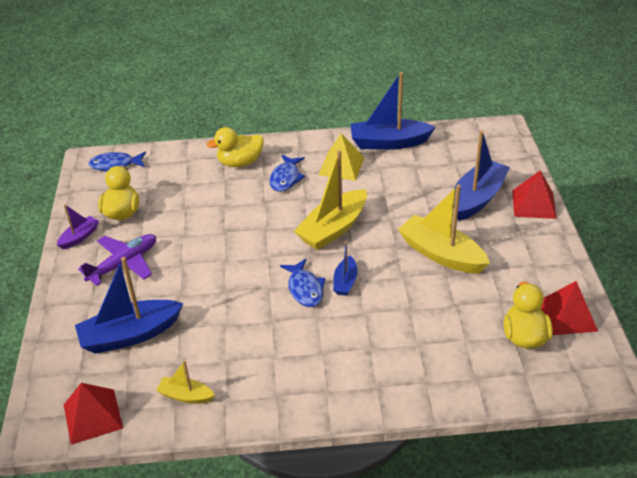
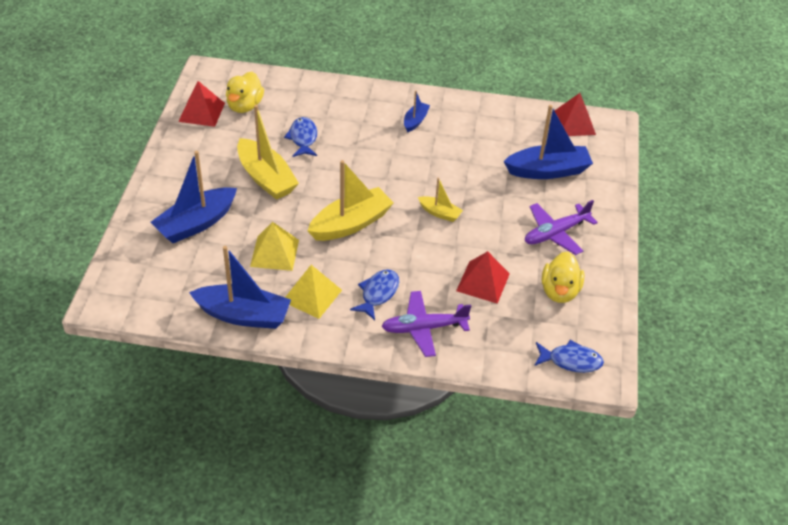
camera: 170 degrees left, 5 degrees up
purple boat [57,204,99,249] -> none
yellow boat [156,360,215,404] -> yellow boat moved to [418,178,463,222]
yellow duck [206,127,264,167] -> purple plane [381,291,471,357]
blue fish [280,259,325,307] -> blue fish moved to [284,117,317,157]
blue boat [333,241,357,296] -> blue boat moved to [404,90,430,132]
red pyramid [512,171,557,219] -> red pyramid moved to [456,251,510,304]
none -> yellow pyramid [250,222,299,271]

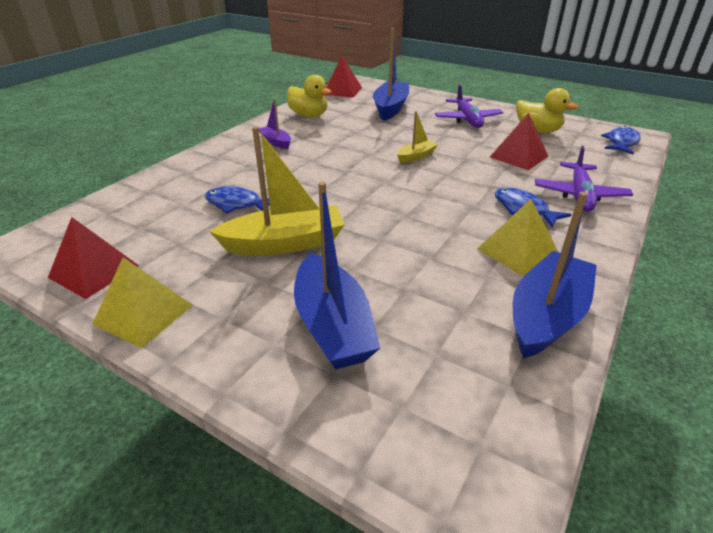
camera: 65 degrees left, 10 degrees down
yellow duck [226,72,264,113] -> yellow duck moved to [287,75,331,117]
yellow pyramid [250,222,299,271] -> yellow pyramid moved to [92,257,193,348]
yellow boat [308,160,394,241] -> none
blue boat [404,90,430,132] -> purple boat [259,99,291,149]

